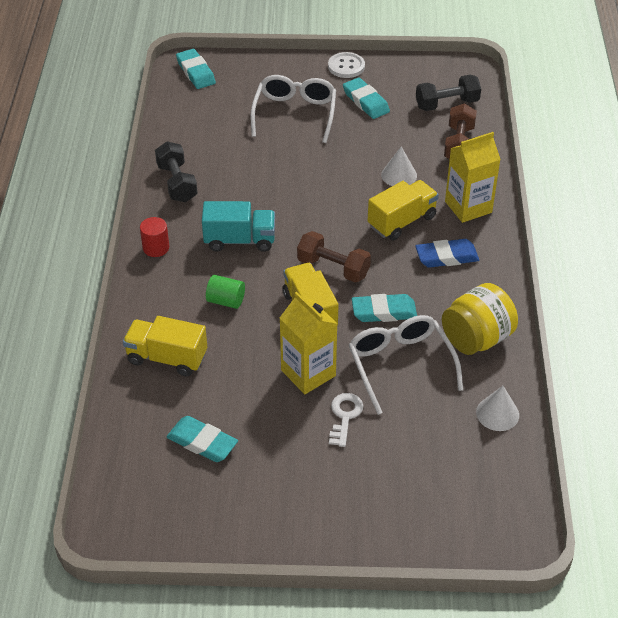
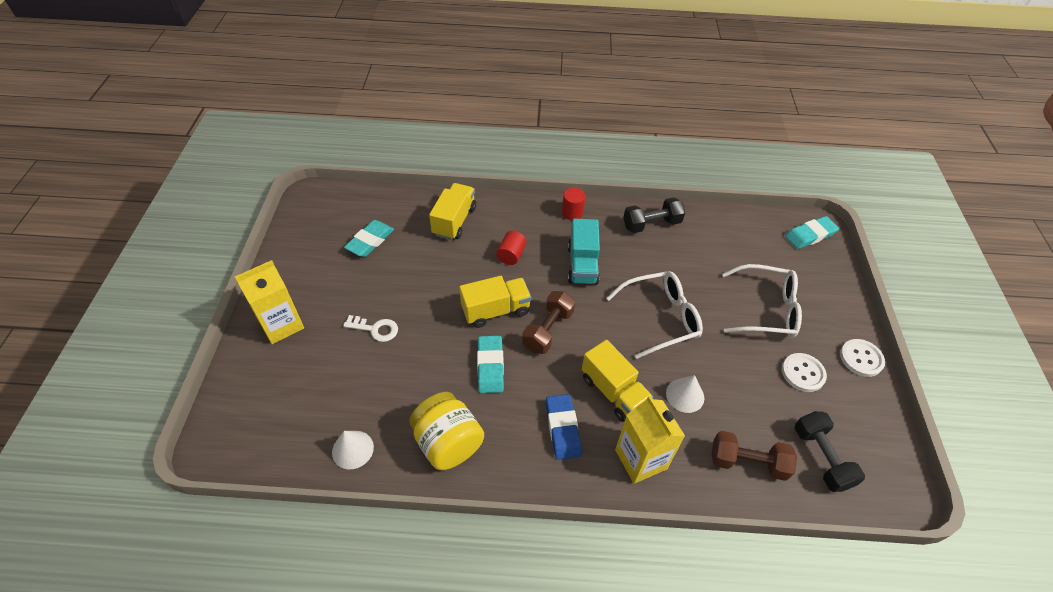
camera: 90 degrees right, 5 degrees up
green cylinder [206,275,245,309] -> red cylinder [496,231,527,265]
yellow carton [280,292,338,394] -> yellow carton moved to [235,260,304,344]
turquoise eraser [343,77,390,119] -> white button [782,353,827,392]
white glasses [349,315,463,415] -> white glasses moved to [607,271,703,359]

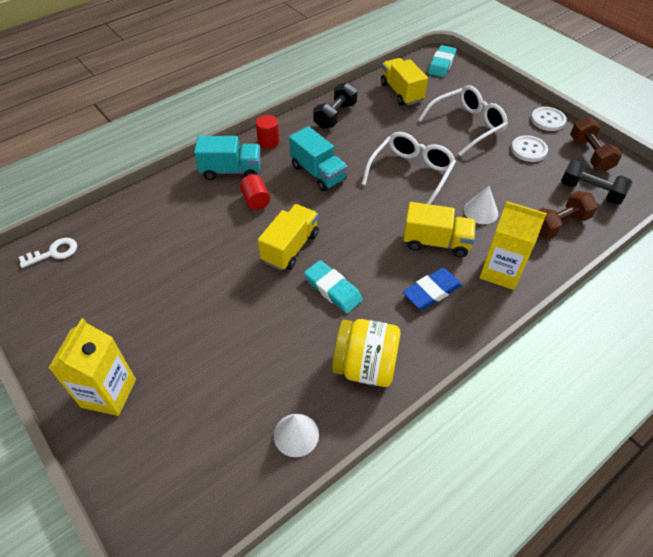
camera: 40 degrees left, 0 degrees up
white key [343,315,398,342] -> white key moved to [19,238,77,268]
turquoise eraser [344,220,394,257] -> none
yellow truck [429,183,476,240] -> yellow truck moved to [381,58,428,106]
brown dumbbell [522,291,575,354] -> brown dumbbell moved to [570,117,622,172]
blue eraser [546,394,582,460] -> blue eraser turned 75 degrees counterclockwise [403,268,462,310]
none -> turquoise truck [194,136,261,180]

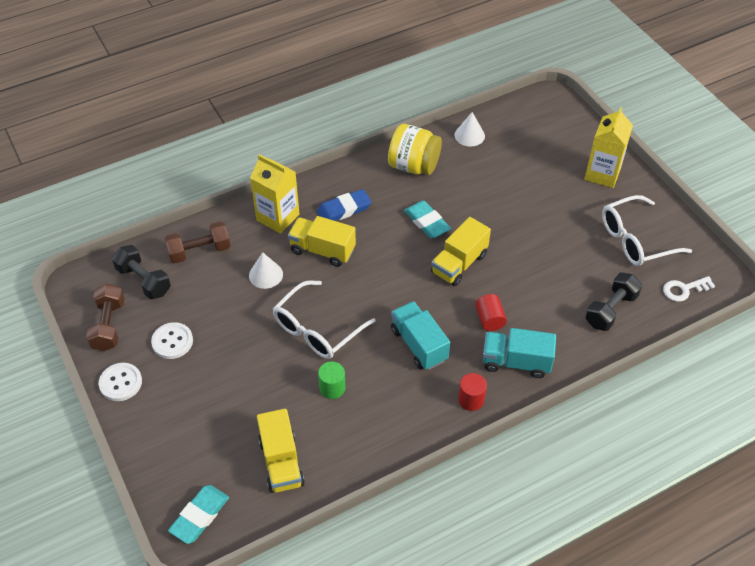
camera: 170 degrees left, 0 degrees up
black dumbbell [313,82,357,129] -> black dumbbell moved to [585,273,642,331]
white glasses [418,85,508,156] -> white glasses moved to [602,195,692,266]
none -> green cylinder [318,361,346,399]

